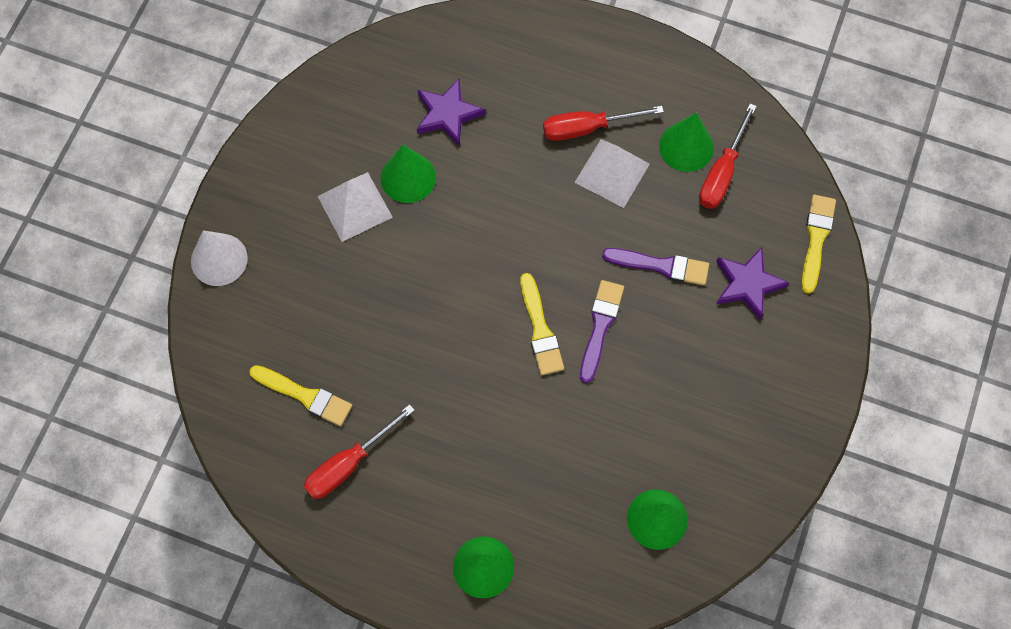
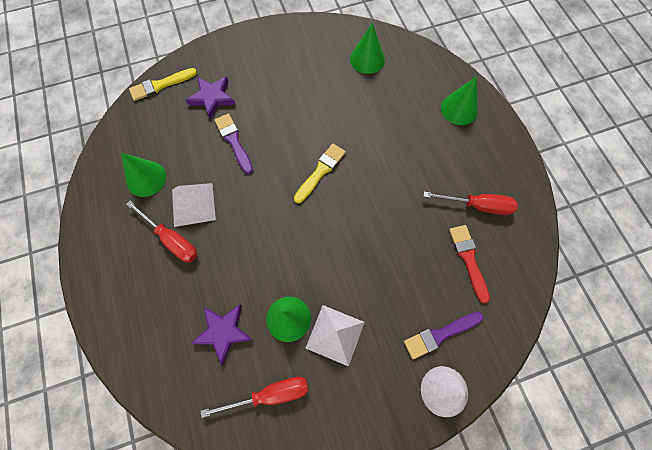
camera: 130 degrees left, 0 degrees up
yellow brush [250,365,353,426] -> red brush [449,225,490,304]
purple brush [580,280,624,383] -> purple brush moved to [404,312,483,359]
red screwdriver [699,103,757,209] -> red screwdriver moved to [201,377,309,418]

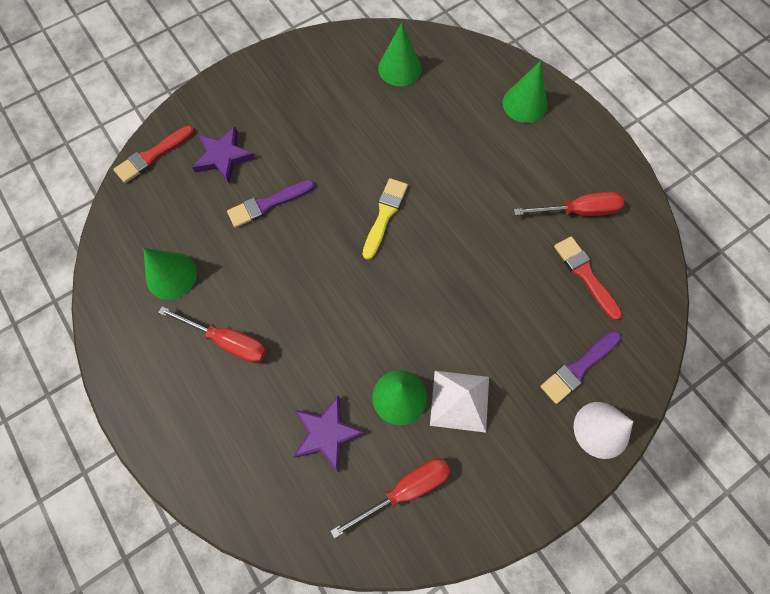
camera: 15 degrees left, 0 degrees up
yellow brush [129,68,197,101] -> red brush [113,126,194,183]
white pyramid [172,183,216,227] -> none
purple brush [215,114,253,174] -> purple brush turned 75 degrees counterclockwise [227,180,315,228]

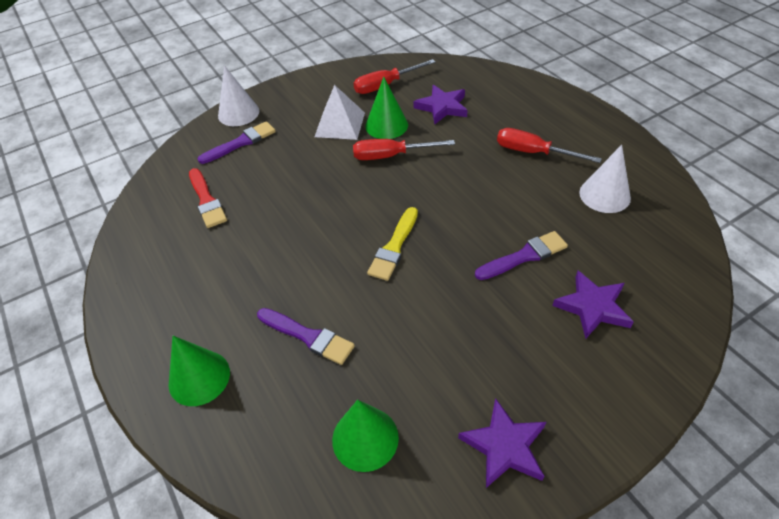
camera: 175 degrees left, 20 degrees down
red brush [113,126,194,183] -> none
green cone [144,248,197,300] -> white cone [579,145,631,213]
red screwdriver [514,191,624,216] -> red screwdriver moved to [353,139,455,160]
none -> purple brush [257,308,355,365]
none -> purple star [458,398,546,488]

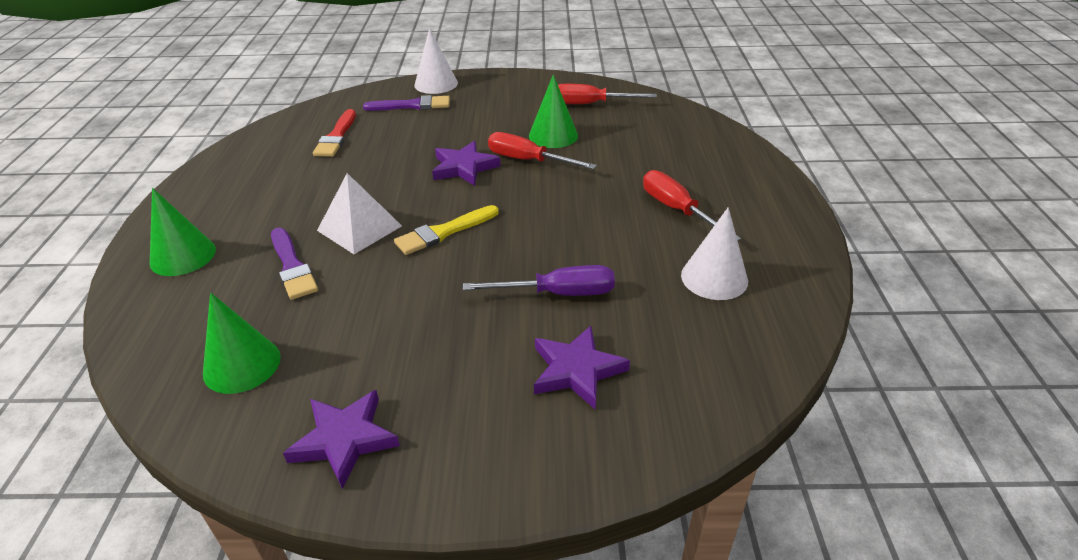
camera: 30 degrees right, 10 degrees down
white pyramid [314,85,365,140] -> white pyramid moved to [317,173,402,254]
purple star [414,85,468,125] -> purple star moved to [432,141,501,186]
purple brush [475,231,568,280] -> purple screwdriver [463,265,615,296]

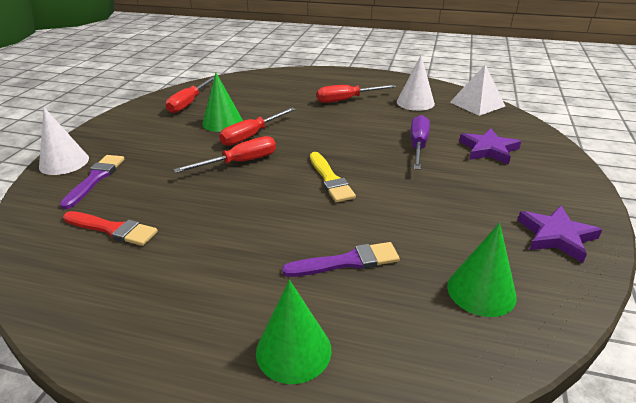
camera: 75 degrees left, 5 degrees down
white pyramid [317,173,402,254] -> white pyramid moved to [450,64,505,116]
purple star [432,141,501,186] -> red screwdriver [173,136,276,173]

